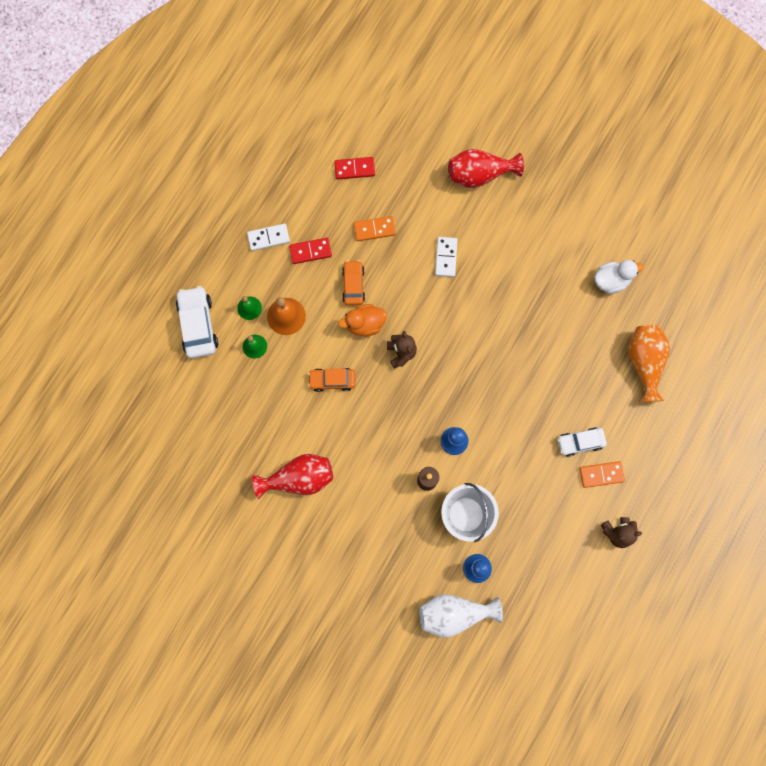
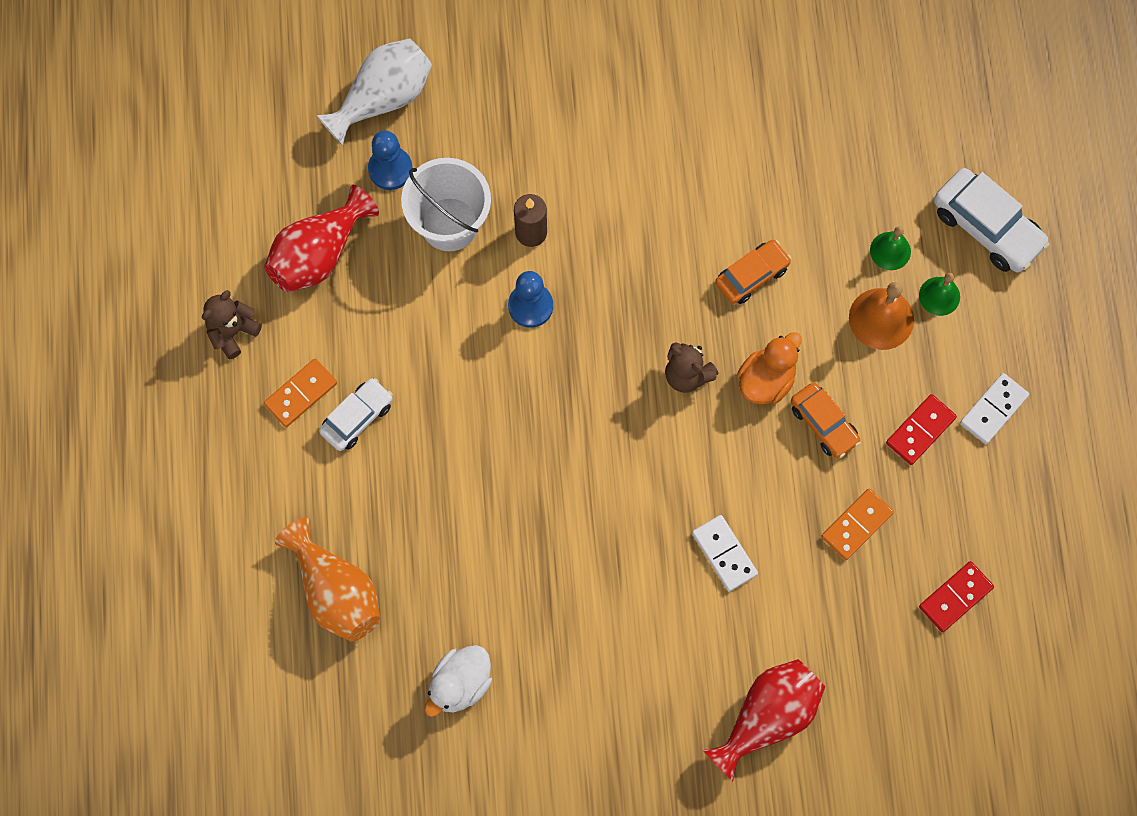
camera: 145 degrees right, 5 degrees down
red vase [252,454,333,499] -> red vase moved to [264,185,379,292]

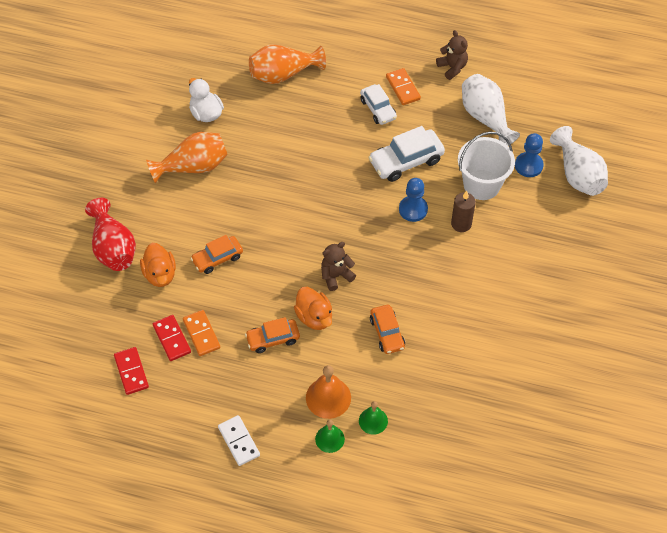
camera: 110 degrees right, 15 degrees down
red vase [264,185,379,292] -> white vase [462,74,520,146]
white domino [692,515,758,591] -> orange car [190,235,243,274]
red domino [886,394,957,465] -> red domino moved to [153,315,191,361]
white car [934,168,1050,273] -> white car moved to [368,126,445,182]
none -> orange duck [140,243,176,287]
none -> orange vase [146,132,228,183]

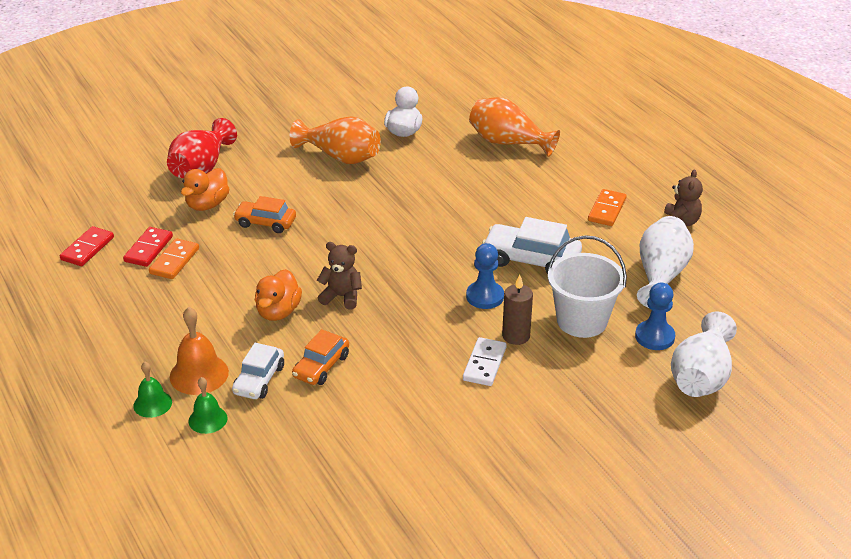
camera: 45 degrees right, 20 degrees down
white domino [218,415,260,466] -> white domino moved to [463,337,506,386]
orange car [245,317,300,353] -> none
white car [360,84,397,125] -> white car moved to [232,343,284,399]

